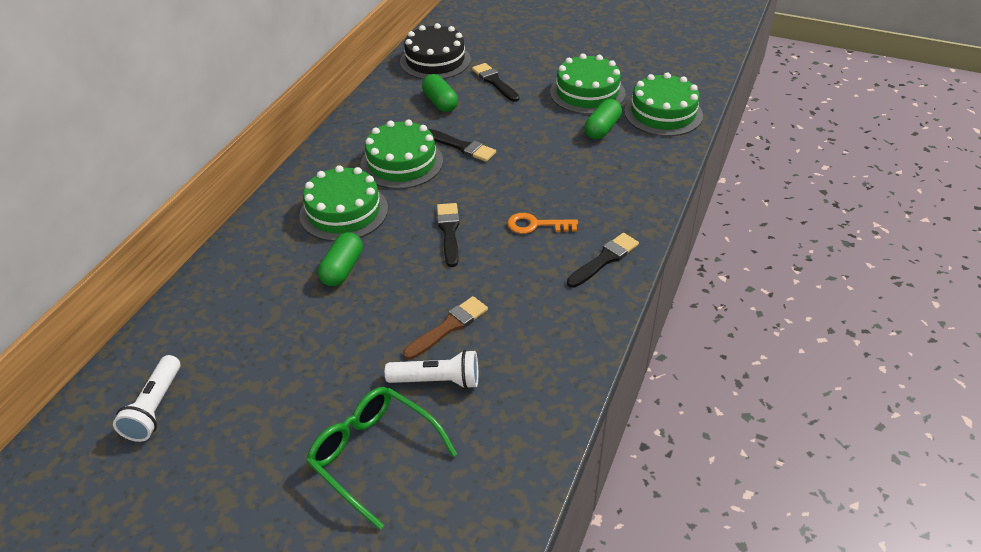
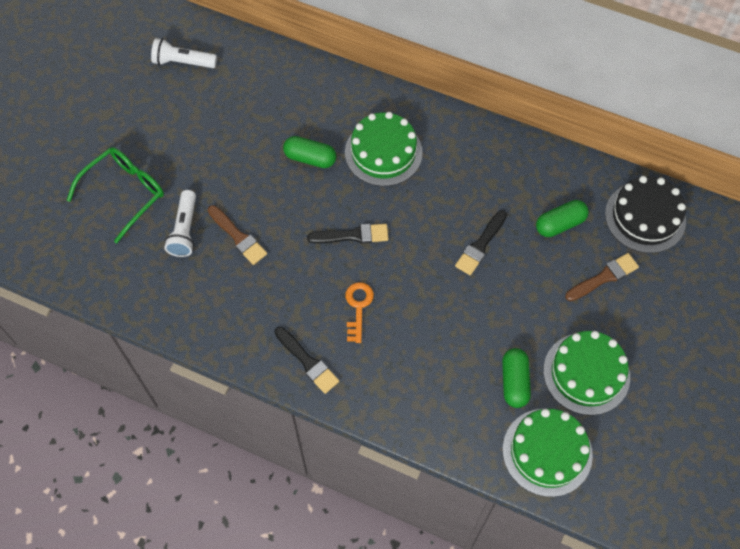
camera: 90 degrees right, 20 degrees up
green cake [360,120,443,189] -> none
black brush [472,63,520,102] -> brown brush [565,253,639,301]
green capsule [584,99,622,139] -> green capsule turned 60 degrees clockwise [502,348,531,408]

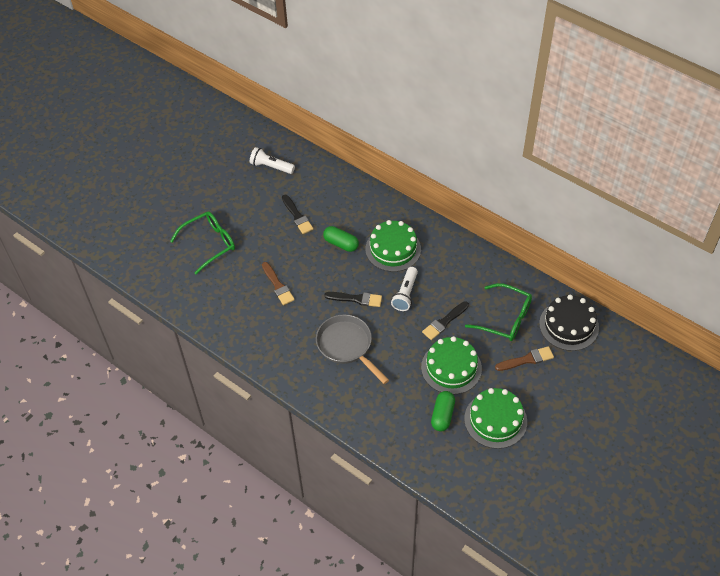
camera: 15 degrees right, 10 degrees down
white flashlight [164,190,196,257] -> white flashlight moved to [391,267,418,311]
black brush [275,327,339,394] -> black brush moved to [282,195,313,234]
orange key [345,282,374,343] -> grey pan [316,314,389,384]
green cake [503,409,593,497] -> green cake moved to [421,336,482,395]
green capsule [536,200,589,237] -> green glasses [465,283,532,341]

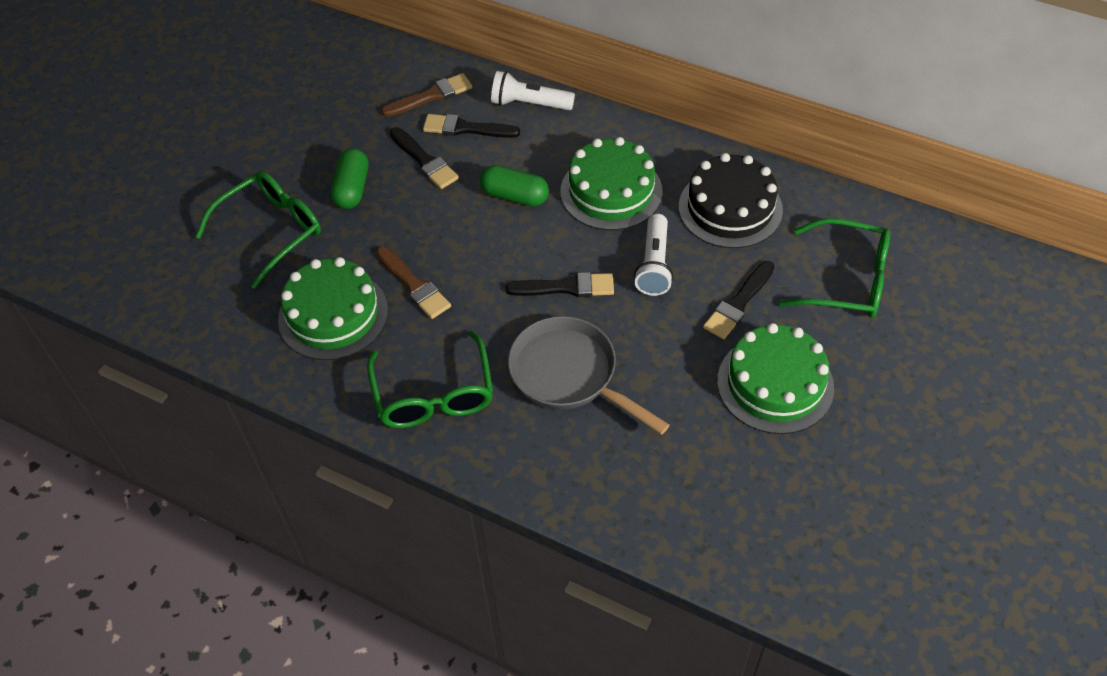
camera: 10 degrees left, 0 degrees up
white flashlight [250,147,295,174] -> white flashlight moved to [491,71,575,110]
green capsule [431,391,455,431] -> green capsule moved to [331,148,368,209]
green cake [464,388,527,449] -> green cake moved to [278,257,388,360]
brown brush [495,346,554,371] -> brown brush moved to [381,73,472,117]
black cake [539,295,599,351] -> black cake moved to [679,153,783,248]
none -> green glasses [367,331,493,428]
none -> black brush [423,114,520,138]

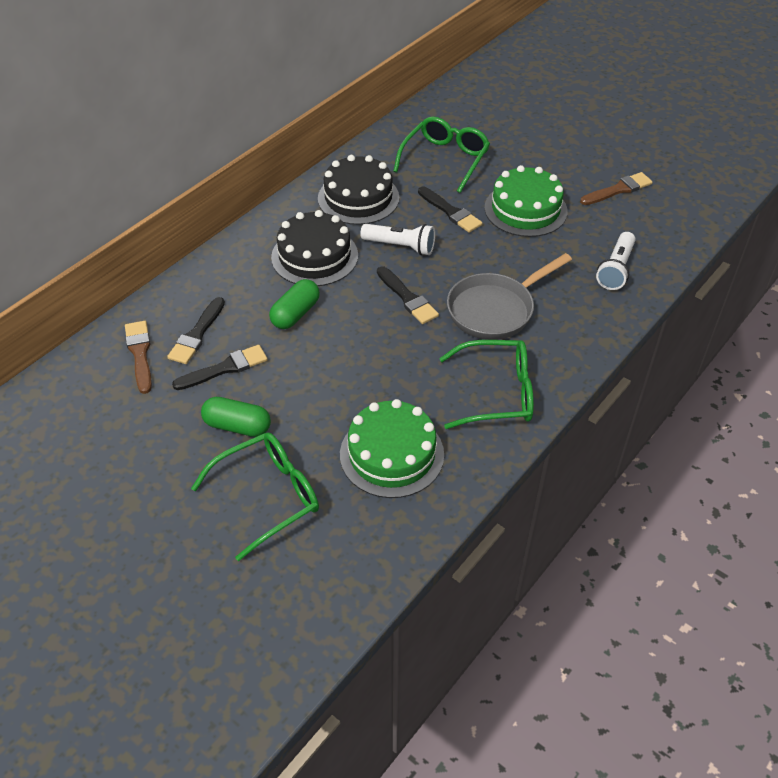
camera: 80 degrees left, 5 degrees down
green glasses [195,171,321,289] -> green glasses turned 90 degrees clockwise [191,432,319,561]
brown brush [376,247,451,319] -> brown brush moved to [580,172,653,205]
white flashlight [491,71,575,110] -> white flashlight moved to [596,232,636,290]
black brush [506,272,614,297] -> black brush turned 135 degrees clockwise [377,266,439,324]
green cake [561,137,663,230] -> black cake [271,210,358,286]

